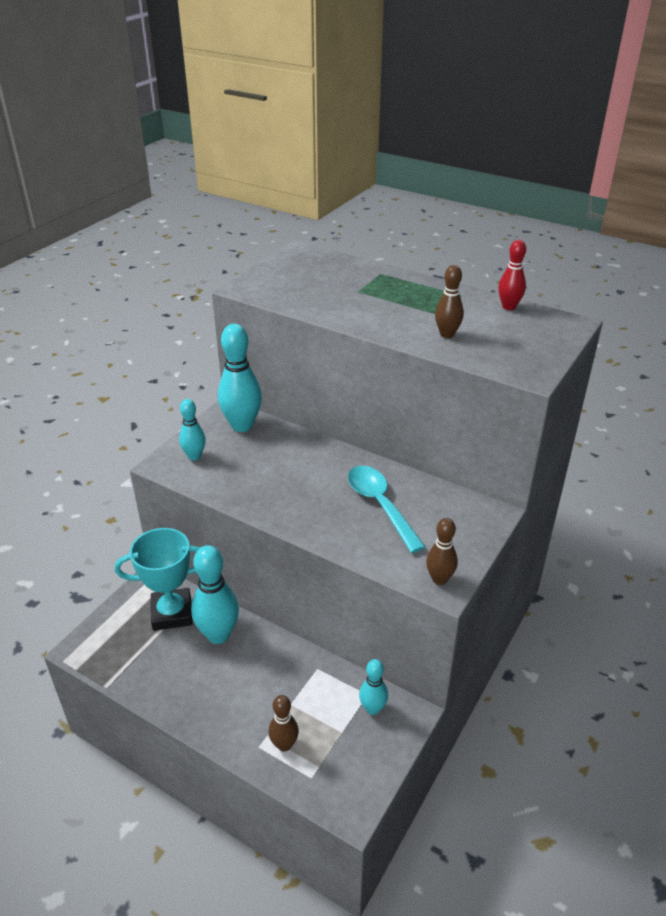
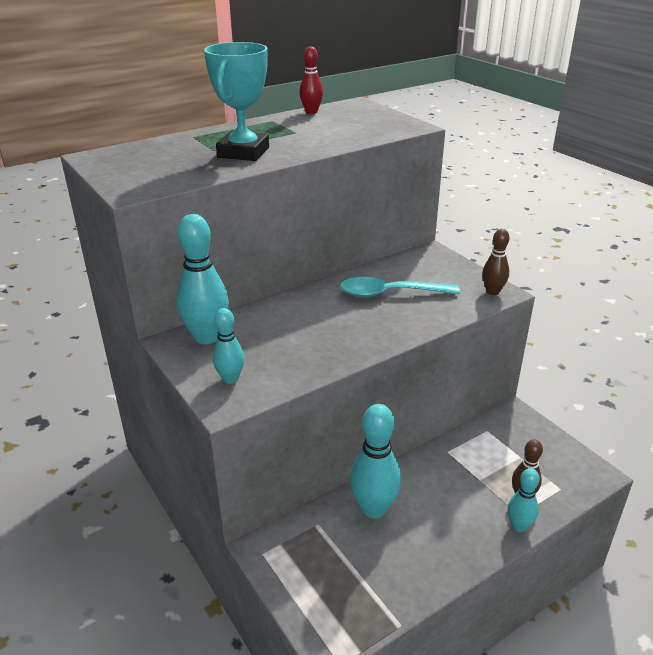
camera: 65 degrees left, 5 degrees down
turquoise trophy [115,528,201,631] -> turquoise trophy moved to [204,42,269,161]
turquoise bowling pin [359,659,388,715] -> turquoise bowling pin moved to [507,468,540,532]
brown bowling pin [435,265,464,338] -> none

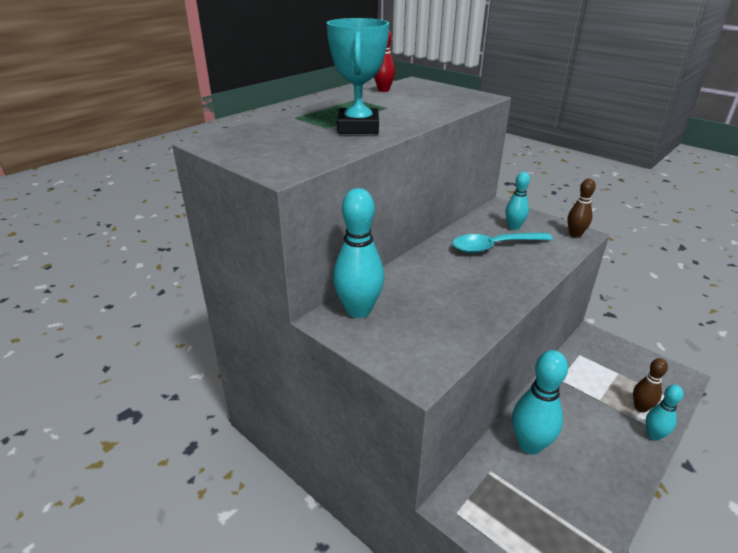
camera: 15 degrees left, 0 degrees up
turquoise bowling pin [213,308,245,384] -> turquoise bowling pin moved to [506,172,530,230]

